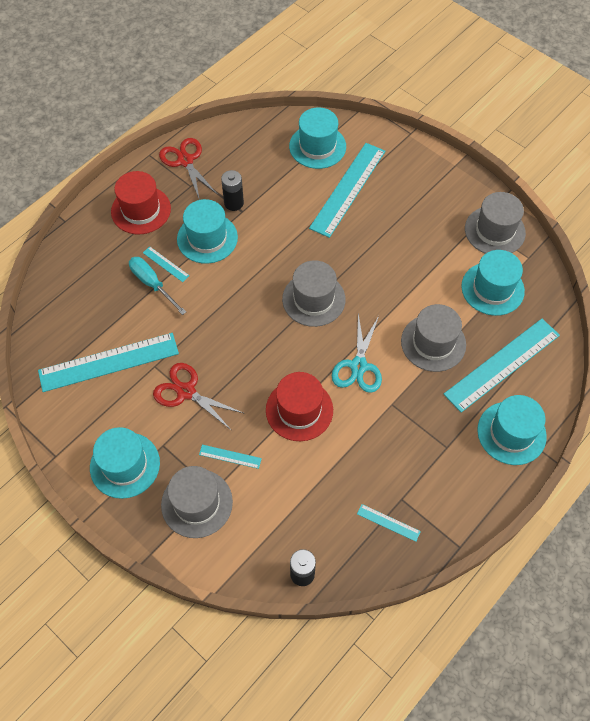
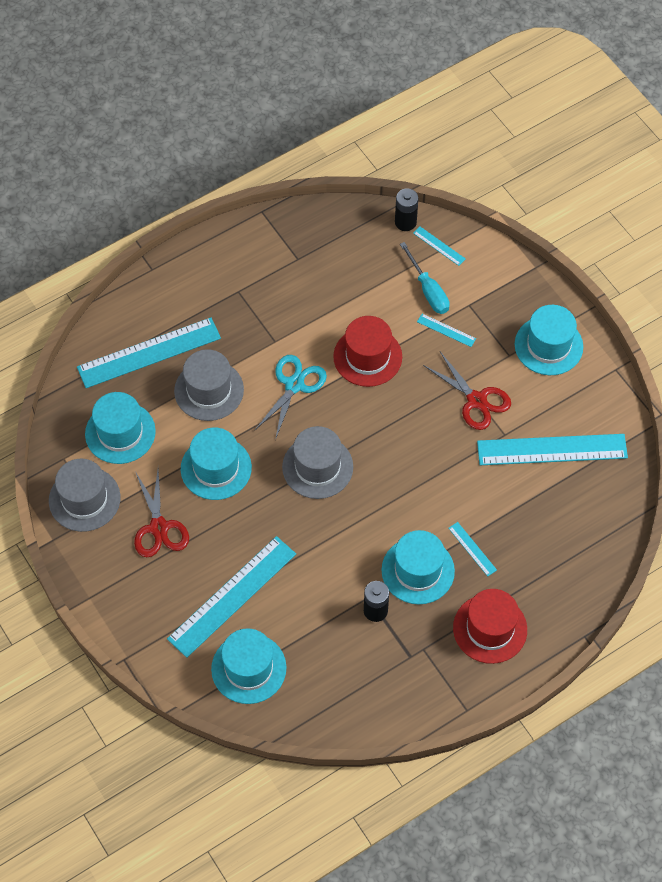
camera: 165 degrees left, 0 degrees up
turquoise screwdriver [129,257,186,315] -> turquoise screwdriver moved to [400,242,450,314]
red scissors [159,138,218,200] -> red scissors moved to [134,470,189,557]
grey hat [161,466,233,538] -> none
turquoise ruler [357,504,421,542] -> turquoise ruler moved to [413,227,466,266]
turquoise hat [477,395,547,465] -> turquoise hat moved to [181,427,252,500]

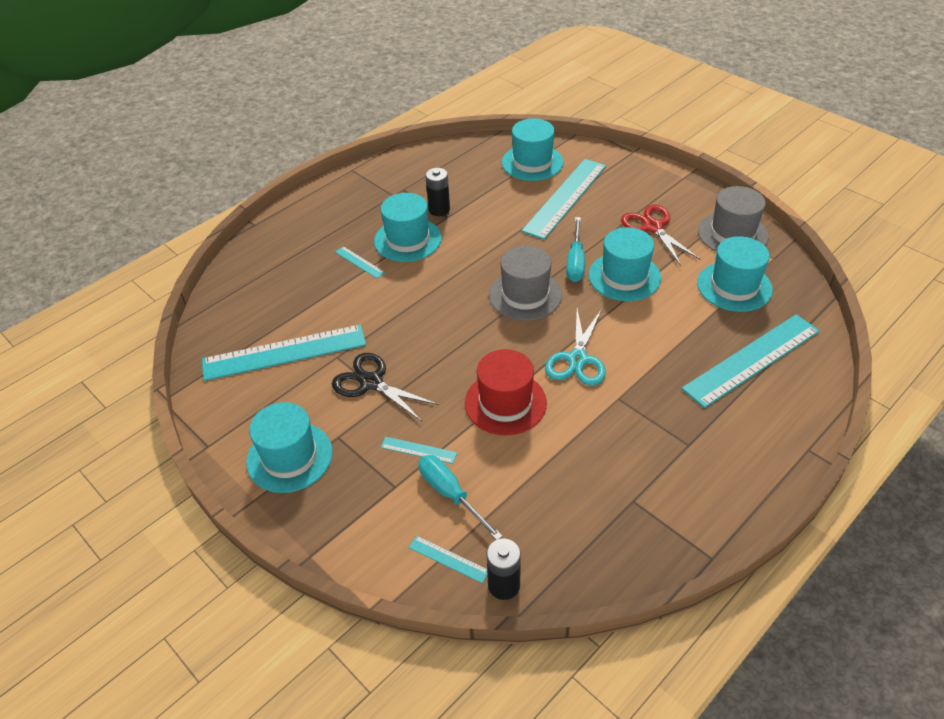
camera: 170 degrees right, 15 degrees down
grey hat [174,349,244,421] -> none
red scissors [423,352,511,430] -> black scissors [332,353,439,422]
red hat [453,589,527,664] -> none
none -> turquoise screwdriver [566,217,585,282]

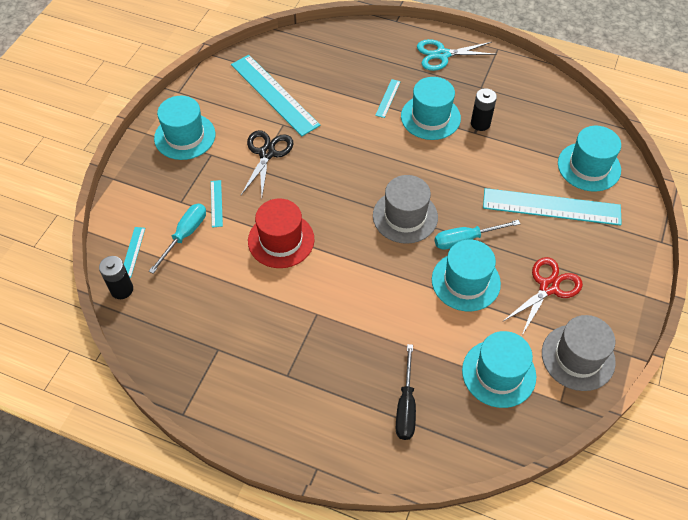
camera: 65 degrees right, 10 degrees up
turquoise scissors [545,309,606,386] -> turquoise scissors moved to [417,39,496,71]
turquoise ruler [682,314,820,408] -> black screwdriver [396,344,416,440]

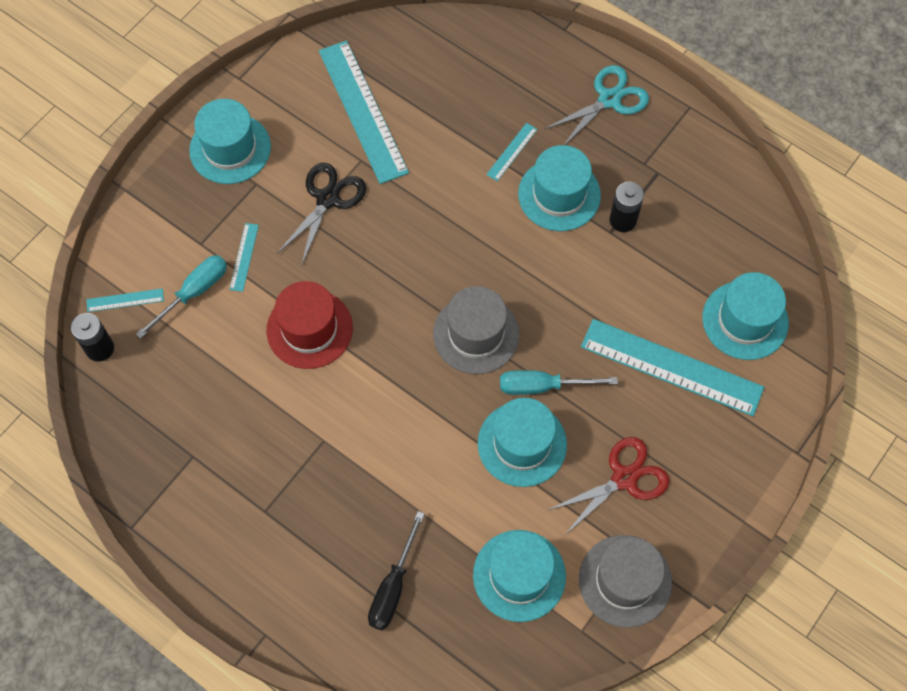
camera: 15 degrees right, 10 degrees up
turquoise ruler [124,227,145,278] -> turquoise ruler turned 60 degrees clockwise [86,288,164,312]
turquoise scissors [417,39,496,71] -> turquoise scissors turned 135 degrees clockwise [545,65,649,145]

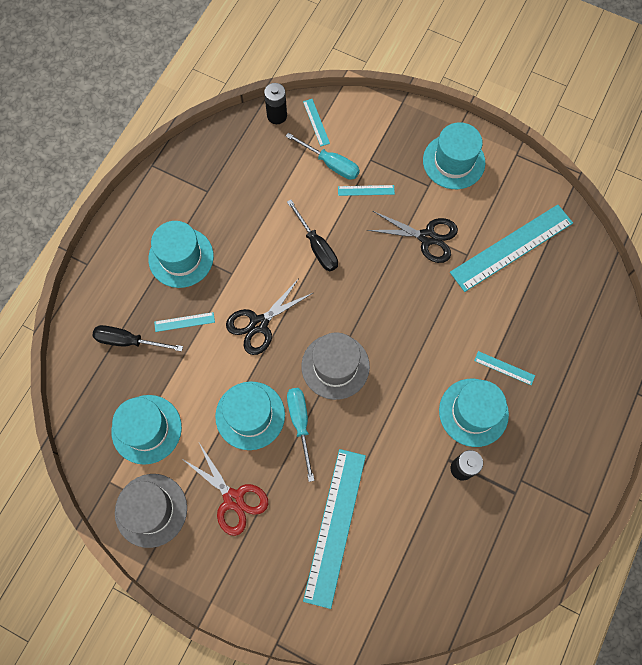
camera: 80 degrees right, 5 degrees up
red hat [266,281,353,369] -> black screwdriver [287,200,338,271]
turquoise scissors [545,65,649,145] -> none
turquoise hat [702,272,789,360] -> turquoise hat moved to [148,221,214,288]
none -> turquoise ruler [154,312,215,332]
none -> black scissors [226,278,313,355]

